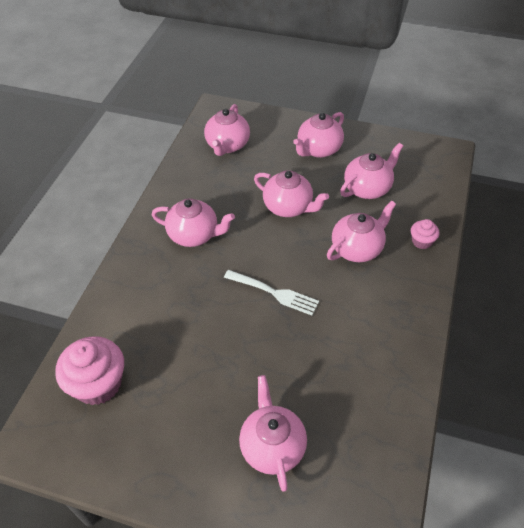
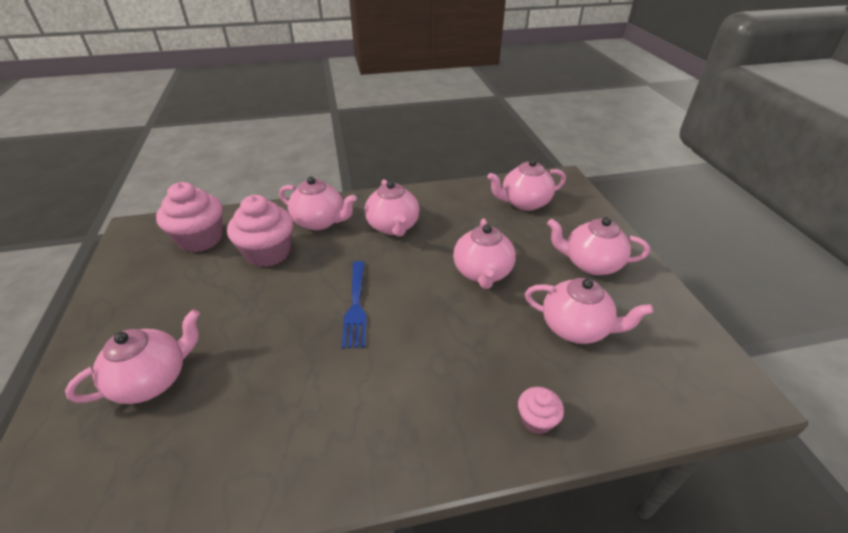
camera: 60 degrees right, 10 degrees down
white fork [224,270,319,316] -> blue fork [342,261,367,348]
pink teapot [327,201,396,262] -> pink teapot moved to [279,177,357,230]
none -> pink cupcake [227,195,293,267]

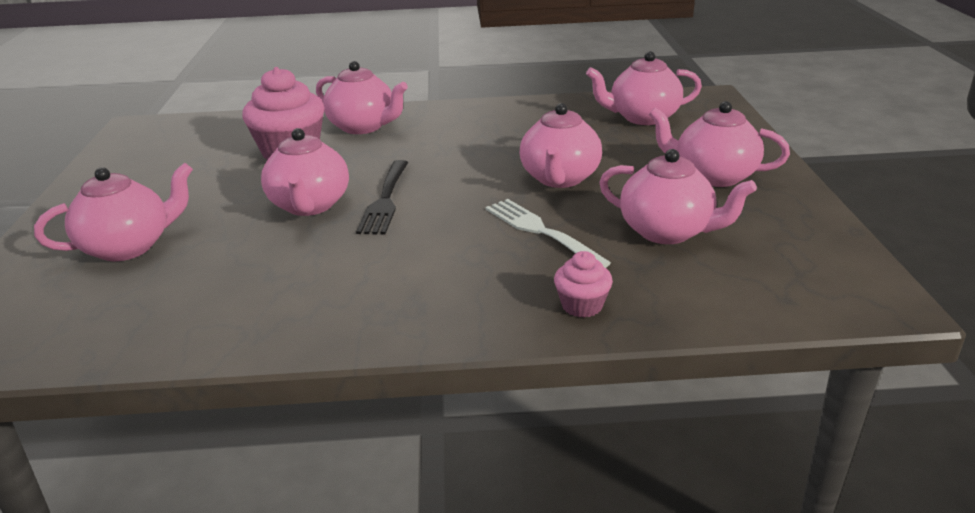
camera: 10 degrees right, 10 degrees down
pink cupcake [156,182,223,252] -> none
blue fork [342,261,367,348] -> black fork [356,160,408,235]
pink teapot [364,179,420,237] -> pink teapot moved to [261,128,349,216]
none -> white fork [485,199,611,268]

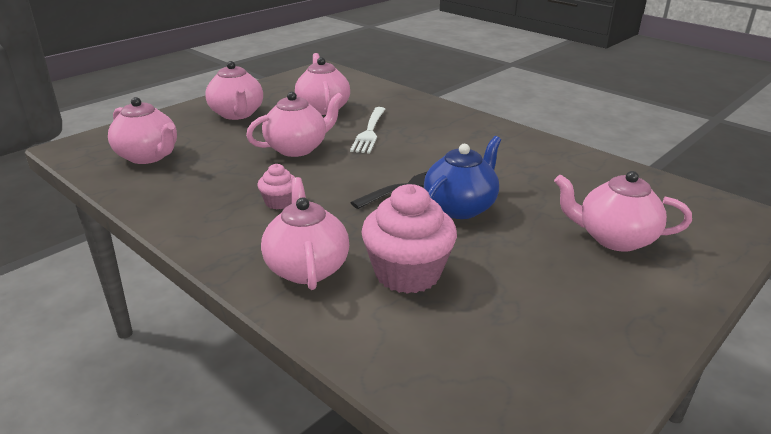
camera: 135 degrees left, 0 degrees up
pink teapot [261,128,349,216] -> blue teapot [424,136,501,219]
pink cupcake [554,251,613,318] -> pink cupcake moved to [257,164,295,209]

